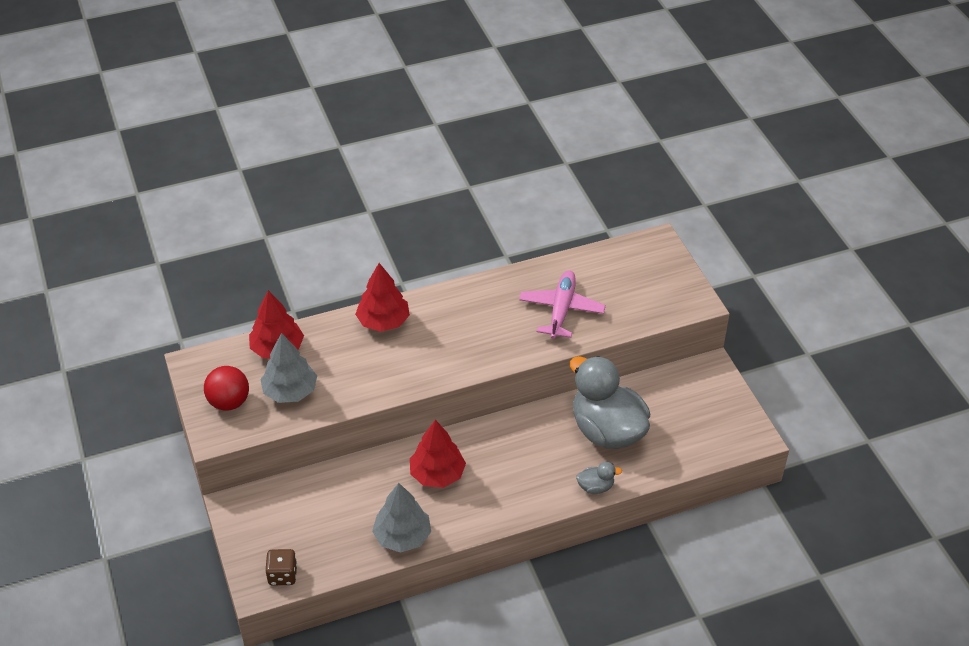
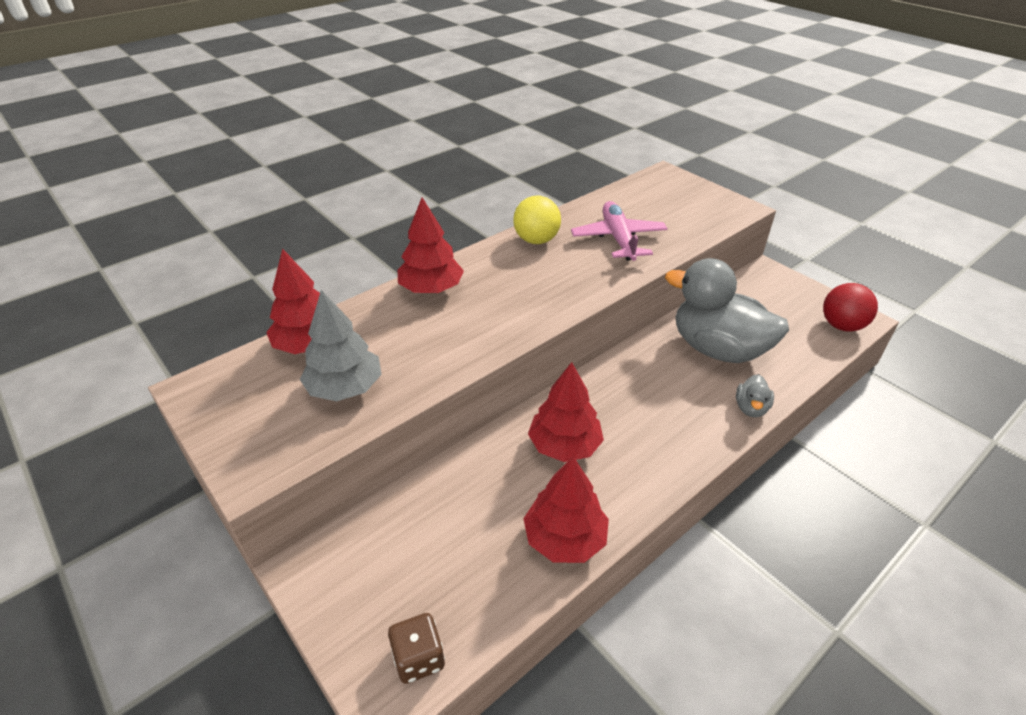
camera: 20 degrees left, 5 degrees down
red ball [204,366,249,411] -> red ball moved to [823,283,878,332]
grey tree [372,483,431,553] -> red tree [523,456,609,563]
grey duck [576,462,622,494] -> grey duck turned 135 degrees clockwise [736,374,774,417]
none -> yellow ball [513,196,561,244]

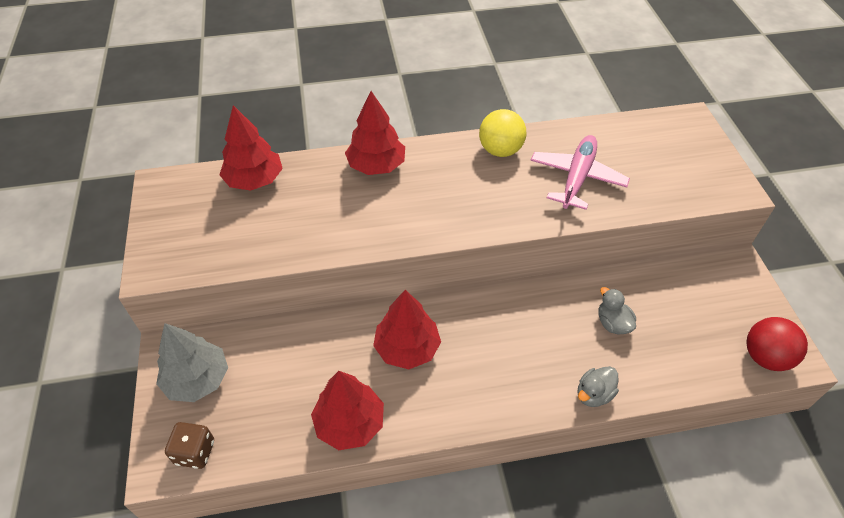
camera: 30 degrees right, 10 degrees up
grey tree [300,290,382,401] -> grey tree moved to [156,323,228,402]
grey duck [665,258,789,363] -> grey duck [599,287,636,334], size x0.41

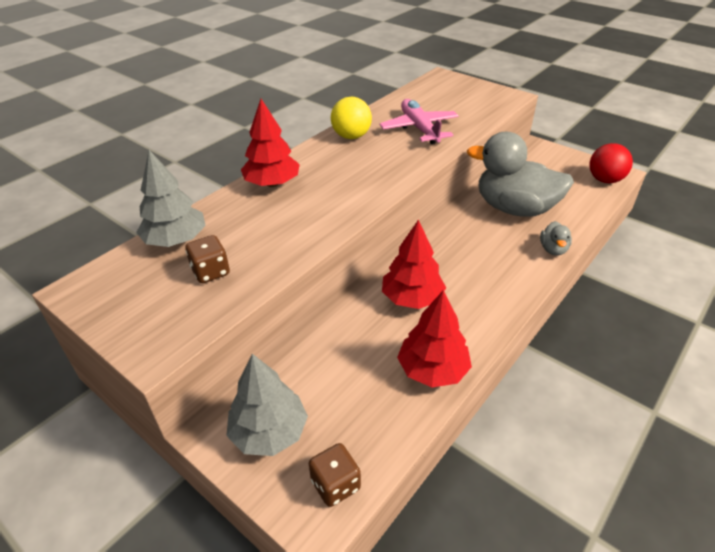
camera: 40 degrees left, 10 degrees down
red tree [219,105,283,191] -> grey tree [136,150,206,247]
grey duck [599,287,636,334] -> grey duck [467,132,574,217], size x2.44
none -> brown dice [185,235,230,283]

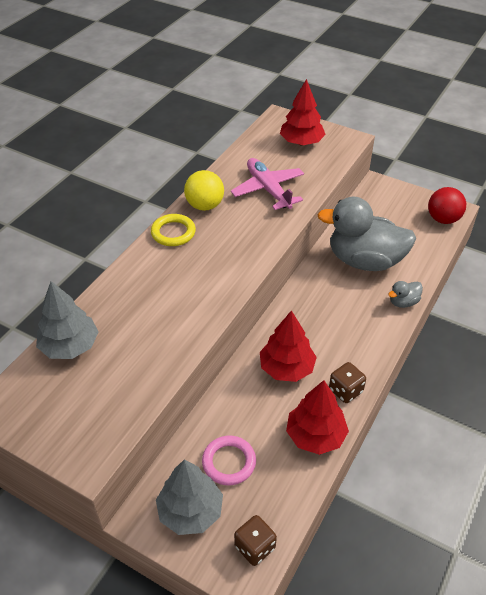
camera: 10 degrees left, 5 degrees up
brown dice [185,235,230,283] -> brown dice moved to [329,362,366,403]
red tree [241,99,300,187] -> red tree moved to [280,79,326,145]
grey duck [540,221,572,256] -> grey duck turned 60 degrees clockwise [388,281,423,308]
none -> yellow ring [151,214,196,246]
none -> pink ring [202,436,256,485]

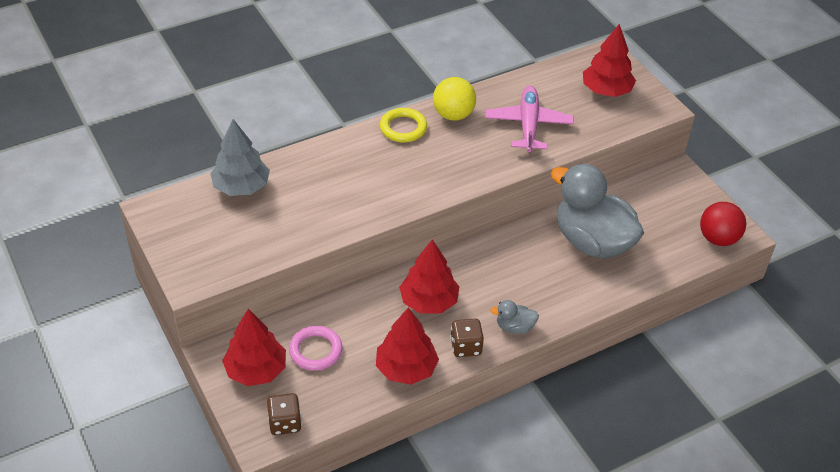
camera: 30 degrees right, 0 degrees up
grey tree [156,460,223,535] -> red tree [222,309,286,386]
grey duck [388,281,423,308] -> grey duck moved to [490,300,539,334]

